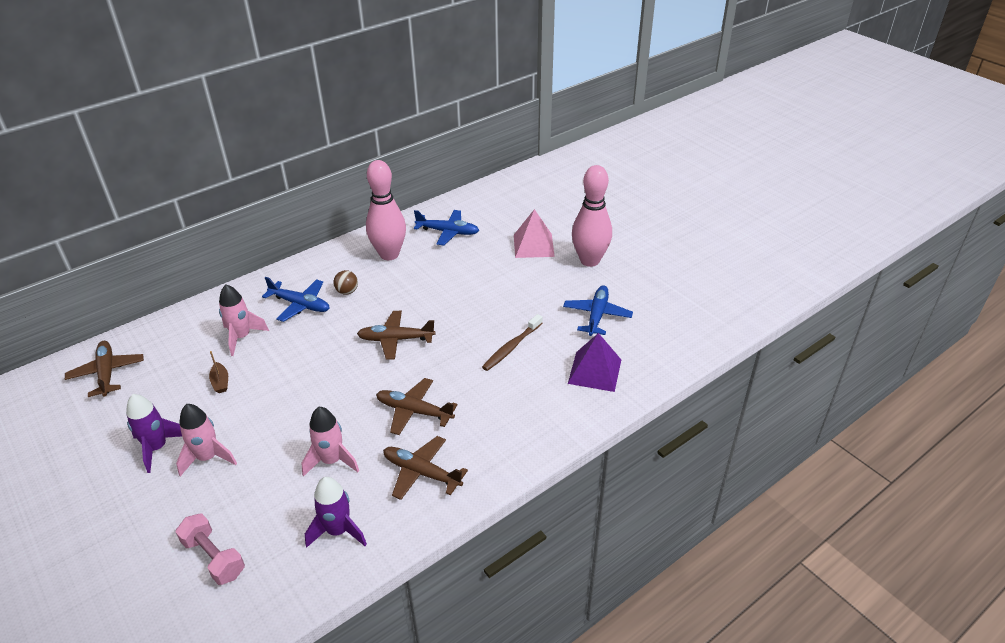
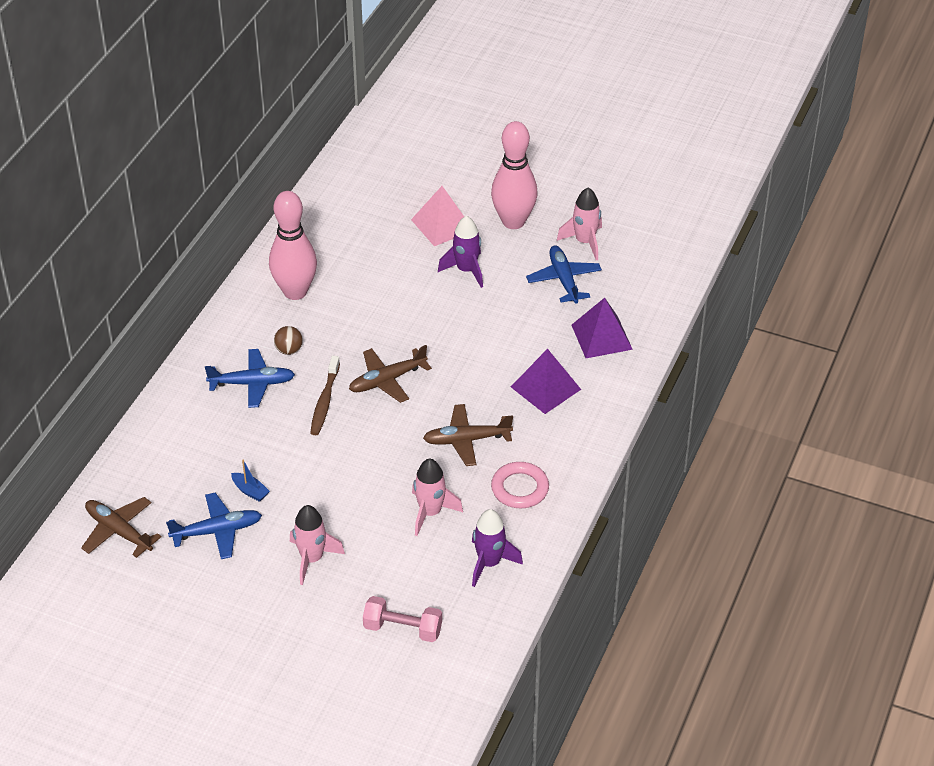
camera: 30 degrees left, 5 degrees up
purple rocket [126,394,182,473] -> purple rocket moved to [438,216,483,288]
brown boat [209,351,228,393] -> blue boat [231,460,270,502]
pink rocket [219,284,269,356] -> pink rocket moved to [557,188,602,260]
brown plane [383,436,468,500] -> pink ring [491,462,549,508]
blue plane [414,210,479,246] -> blue plane moved to [166,492,262,559]
brown toothbrush [482,314,542,371] -> brown toothbrush moved to [310,356,340,435]
none -> purple pyramid [511,349,581,414]

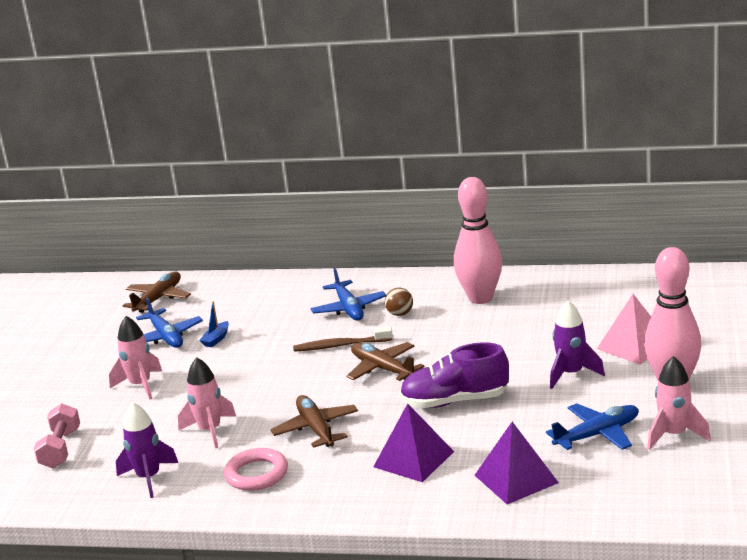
camera: 80 degrees right, 20 degrees down
none -> purple shoe [400,342,509,408]

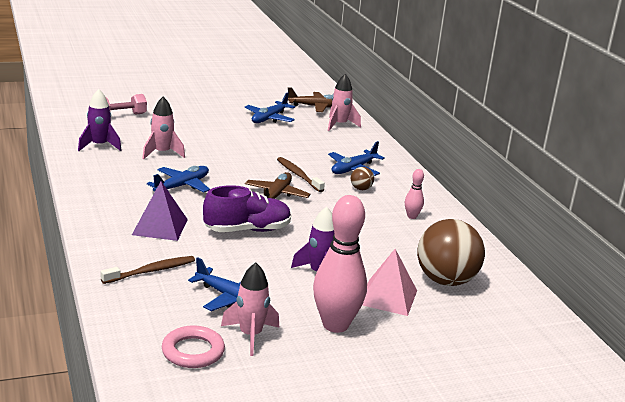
camera: 55 degrees right, 0 degrees up
pink rocket [109,316,162,399] -> pink rocket moved to [328,74,361,131]
blue boat [199,301,229,347] -> none
pink ring [224,448,288,491] -> pink ring moved to [162,325,225,368]
brown plane [271,395,358,448] -> blue plane [147,166,210,192]
purple shoe [400,342,509,408] -> purple shoe turned 105 degrees clockwise [203,185,291,232]
pink bowling pin [454,177,502,304] -> pink bowling pin [405,169,424,219], size x0.45
purple pyramid [475,422,559,504] -> brown toothbrush [101,256,195,284]
none -> brown ball [417,219,485,286]

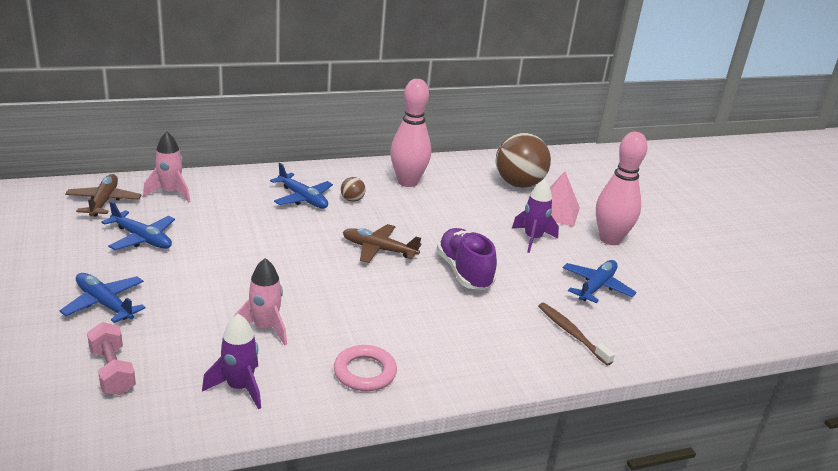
camera: 90 degrees left, 5 degrees up
purple pyramid [132,181,188,241] -> none
blue plane [147,166,210,192] -> blue plane moved to [59,273,146,323]
pink ring [162,325,225,368] -> pink ring moved to [334,345,397,391]
pink rocket [221,263,279,356] -> none
brown toothbrush [277,157,325,192] -> none
pink bowling pin [405,169,424,219] -> pink bowling pin [390,79,431,187], size x2.20

